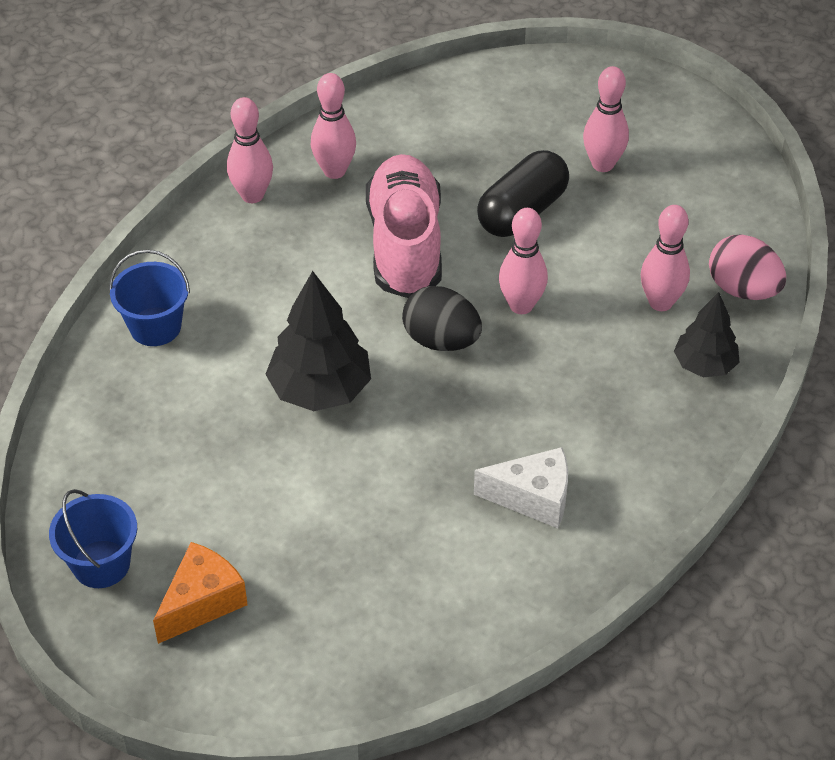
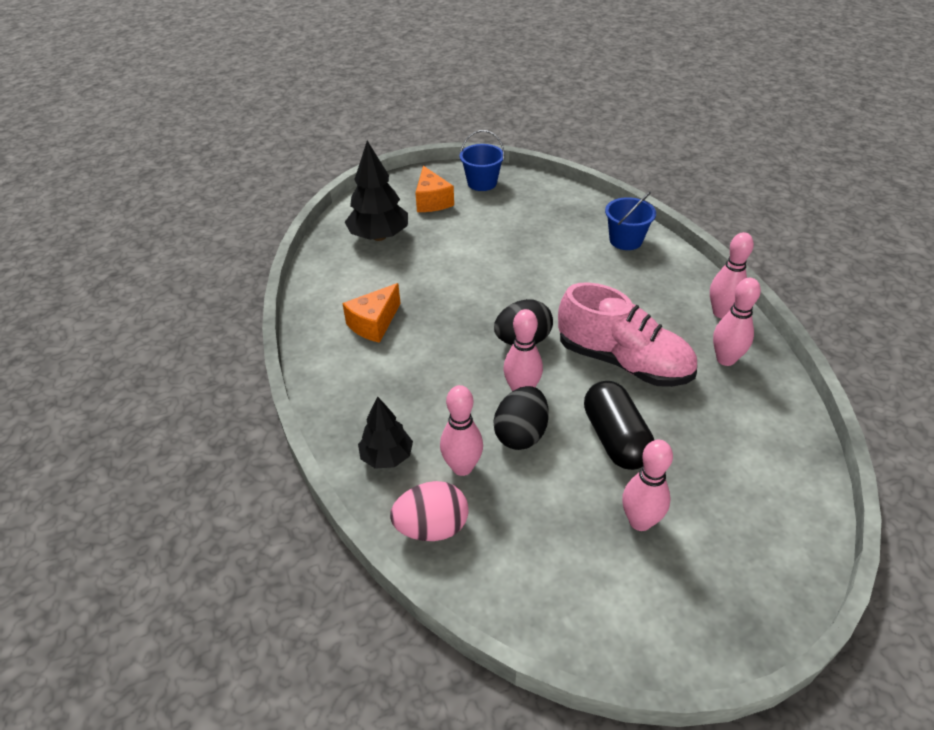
camera: 125 degrees right, 5 degrees down
black tree [265,271,371,411] -> black tree moved to [345,141,408,241]
white cheese [474,447,568,528] -> orange cheese [342,283,401,343]
none -> black egg [494,386,549,450]

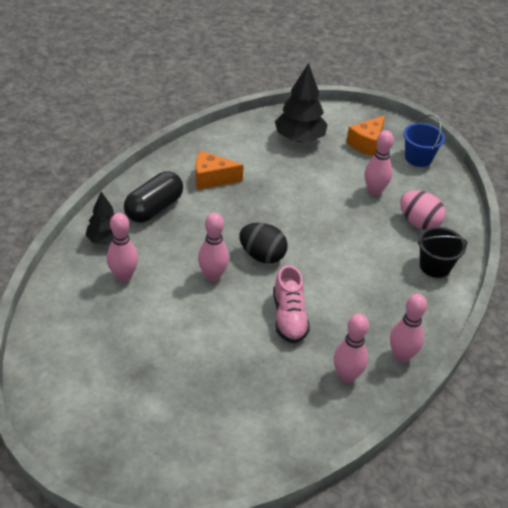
camera: 50 degrees right, 0 degrees up
pink egg [390,481,469,541] -> pink egg moved to [400,190,446,230]
black egg [494,386,549,450] -> none
pink shoe [558,282,697,387] -> pink shoe [273,265,310,343], size x0.64
black capsule [584,381,654,470] -> black capsule moved to [124,171,183,223]
blue bucket [605,192,656,250] -> black bucket [417,227,468,278]
pink bowling pin [622,440,673,531] -> pink bowling pin moved to [364,130,394,196]

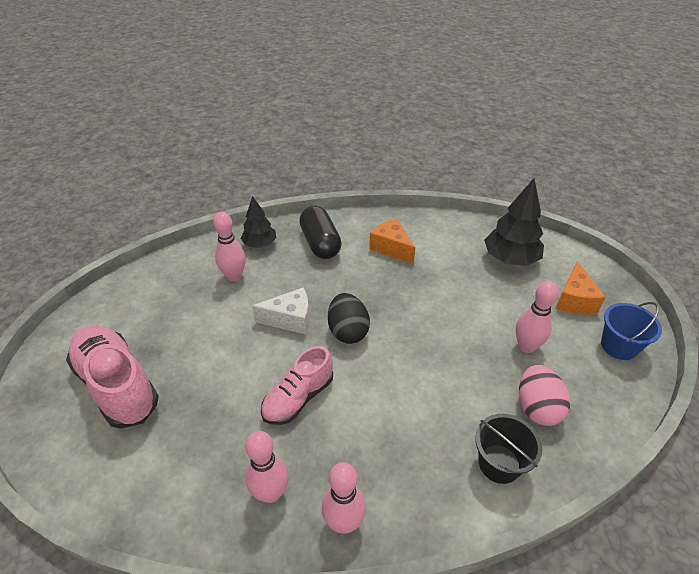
camera: 50 degrees right, 0 degrees up
black capsule [124,171,183,223] -> black capsule turned 75 degrees clockwise [299,206,342,259]
pink bowling pin [198,213,229,282] -> white cheese [252,288,310,334]
orange cheese [346,115,385,156] -> orange cheese turned 75 degrees counterclockwise [555,261,606,315]
none -> pink shoe [66,325,159,429]

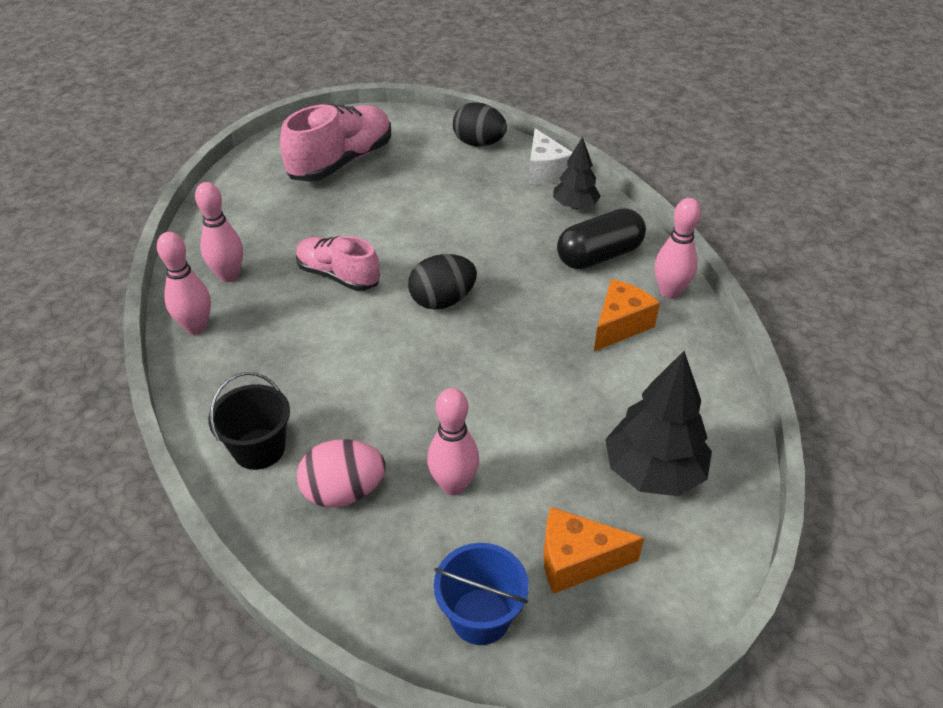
camera: 80 degrees right, 0 degrees up
pink bowling pin [213,212,246,282] -> pink bowling pin moved to [655,198,701,299]
white cheese [252,288,310,334] -> white cheese moved to [529,128,573,184]
none -> black egg [453,102,507,146]

